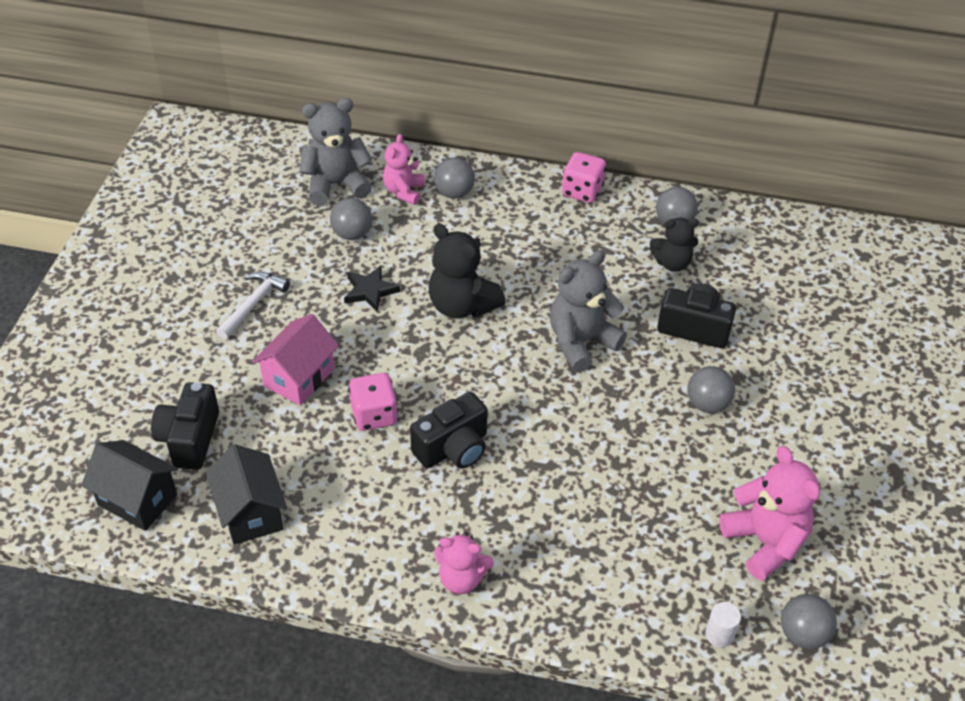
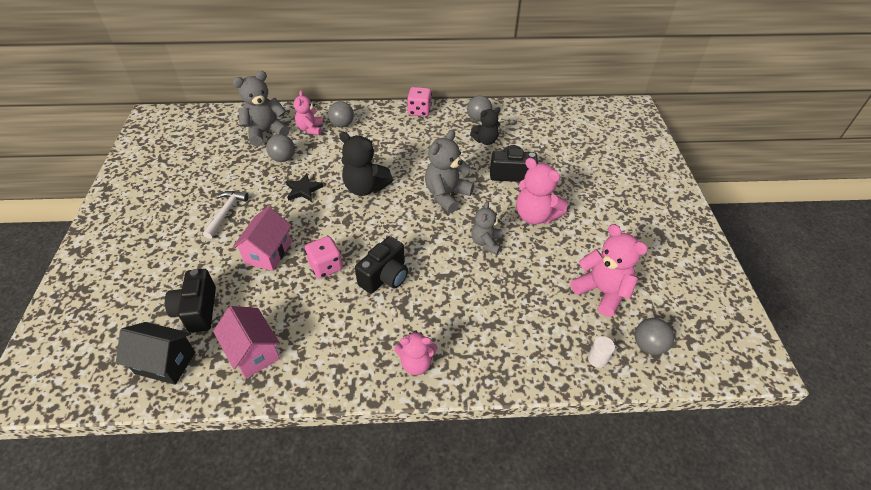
camera: 15 degrees left, 0 degrees up
black house [206,444,287,545] -> pink house [213,306,280,379]
grey ball [687,366,735,413] -> pink teddy bear [516,158,568,225]
none -> grey teddy bear [471,201,502,254]

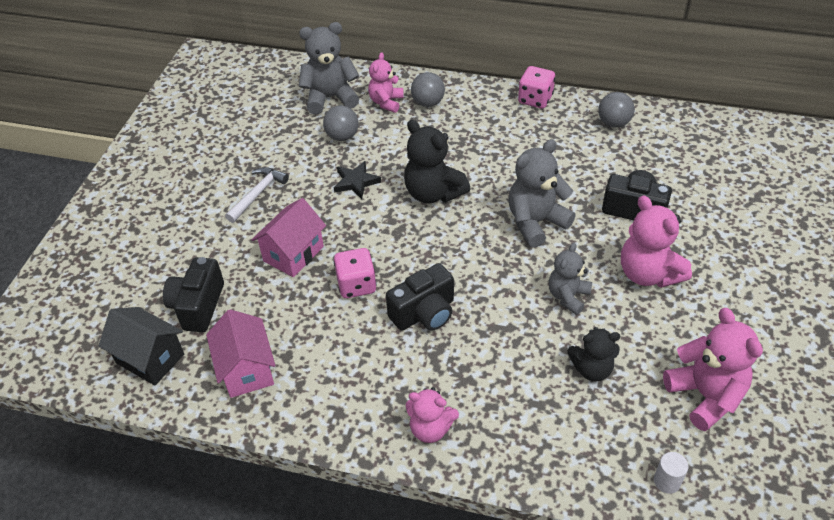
camera: 20 degrees right, 0 degrees up
black teddy bear [470,107,501,145] -> black teddy bear moved to [567,327,620,381]
grey ball [635,318,674,355] -> none

